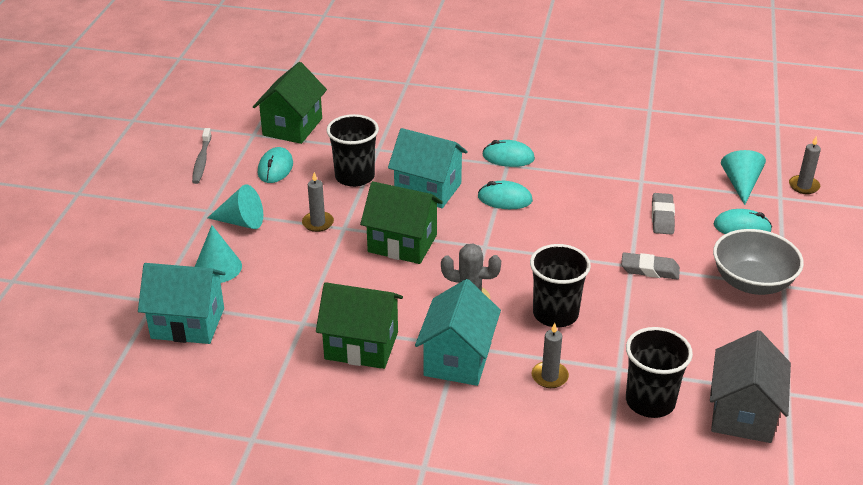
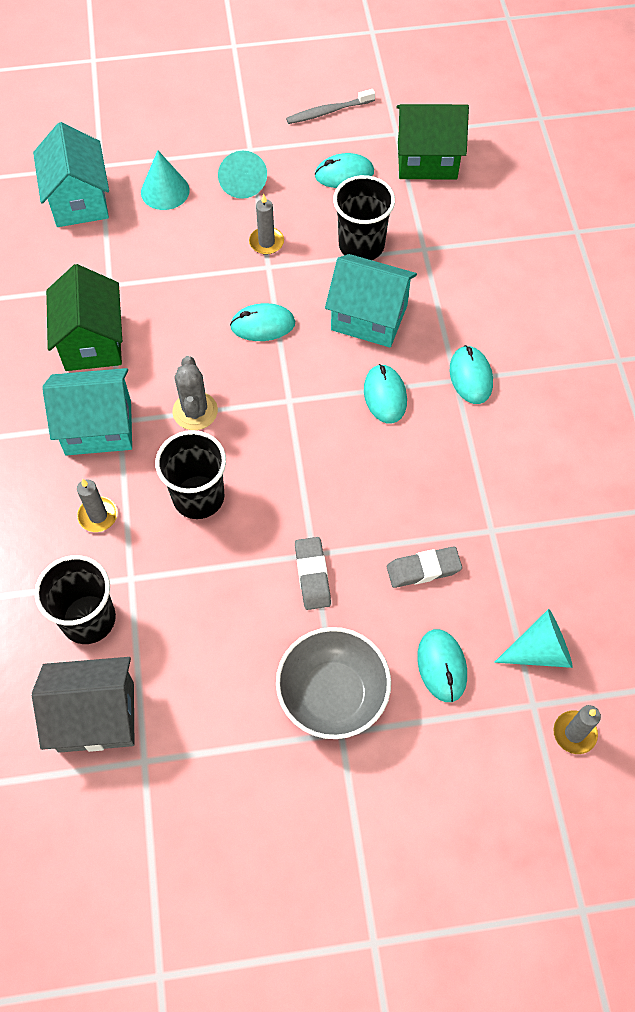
camera: 70 degrees right, 25 degrees up
green house [360,181,443,264] -> turquoise mouse [230,303,295,341]
turquoise house [388,128,468,208] -> turquoise house turned 75 degrees counterclockwise [325,254,417,347]

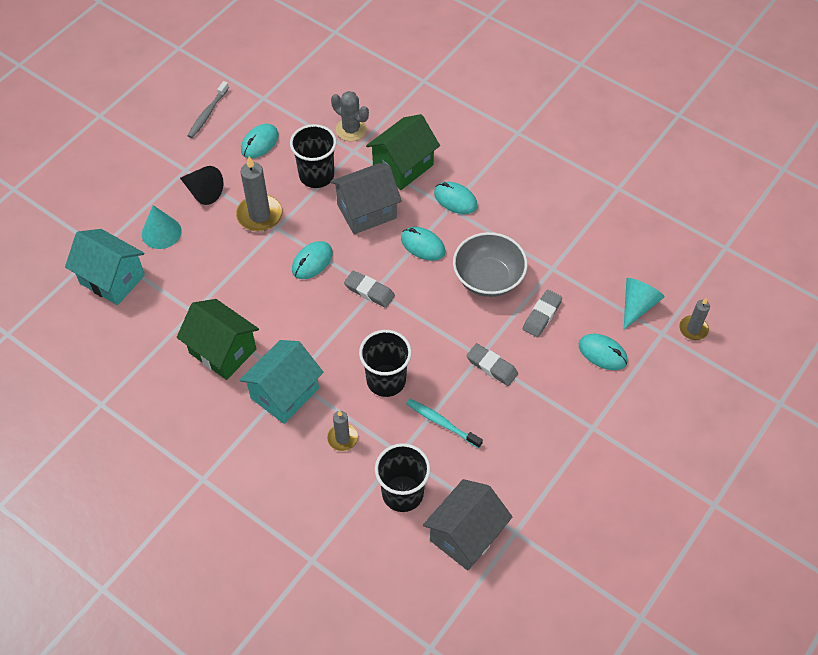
camera: 45 degrees left, 5 degrees down
grey cactus [172,356,218,430] -> grey cactus moved to [331,91,369,141]
turquoise cone [218,151,267,199] -> black cone [180,166,224,205]
grey candle [249,194,284,255] -> grey candle [236,157,282,231], size x1.68
grey bowl [276,627,391,739] -> grey bowl moved to [453,232,527,297]
turquoise house [325,254,417,347] -> grey house [330,163,402,234]
green house [396,104,469,179] -> green house moved to [366,114,440,190]
none -> grey eraser [344,271,395,308]
none -> turquoise toothbrush [406,399,483,448]

